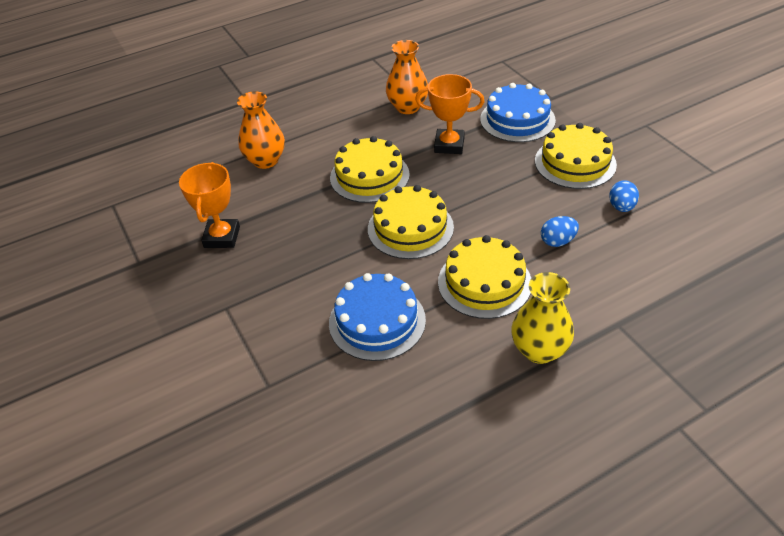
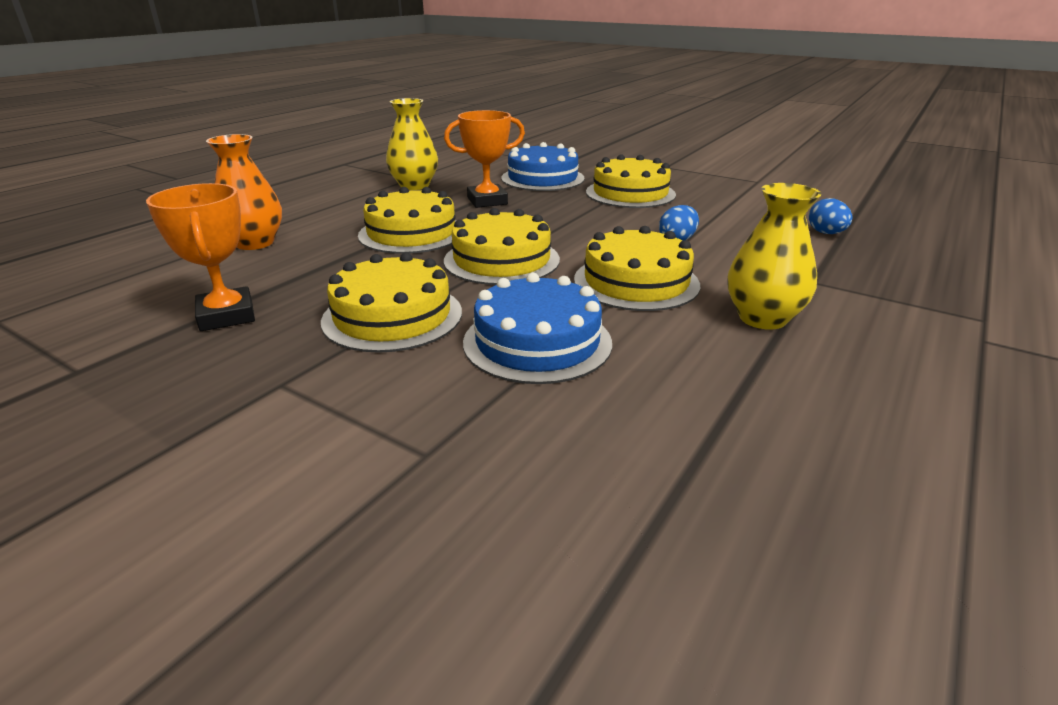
camera: 30 degrees left, 15 degrees down
orange vase [386,40,428,114] -> yellow vase [386,98,438,190]
blue egg [609,180,639,212] -> blue egg moved to [809,198,852,234]
none -> yellow cake [321,253,462,353]

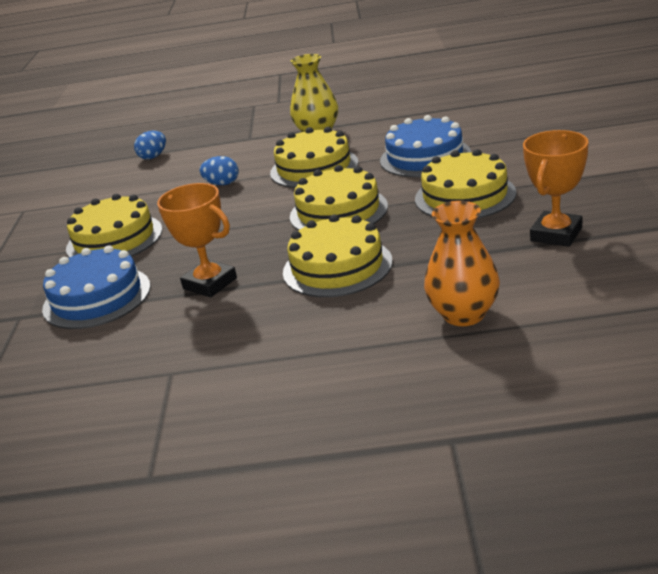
camera: 120 degrees left, 0 degrees up
yellow vase [386,98,438,190] -> none

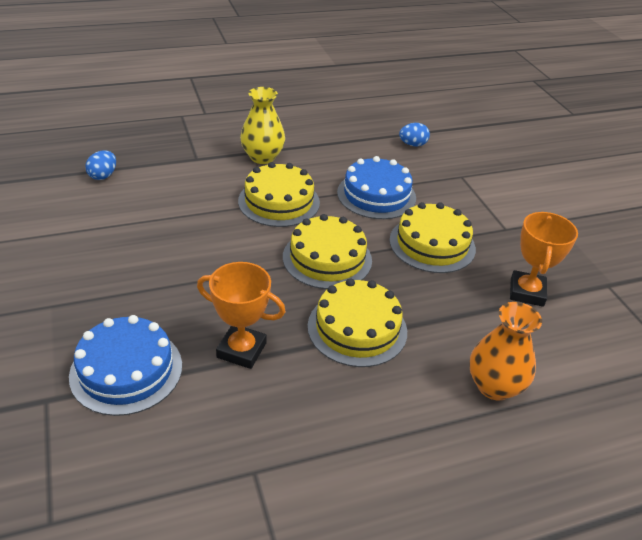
camera: 25 degrees left, 10 degrees up
yellow cake [66,194,162,257] -> none
blue egg [200,156,239,185] -> blue egg moved to [399,123,430,146]

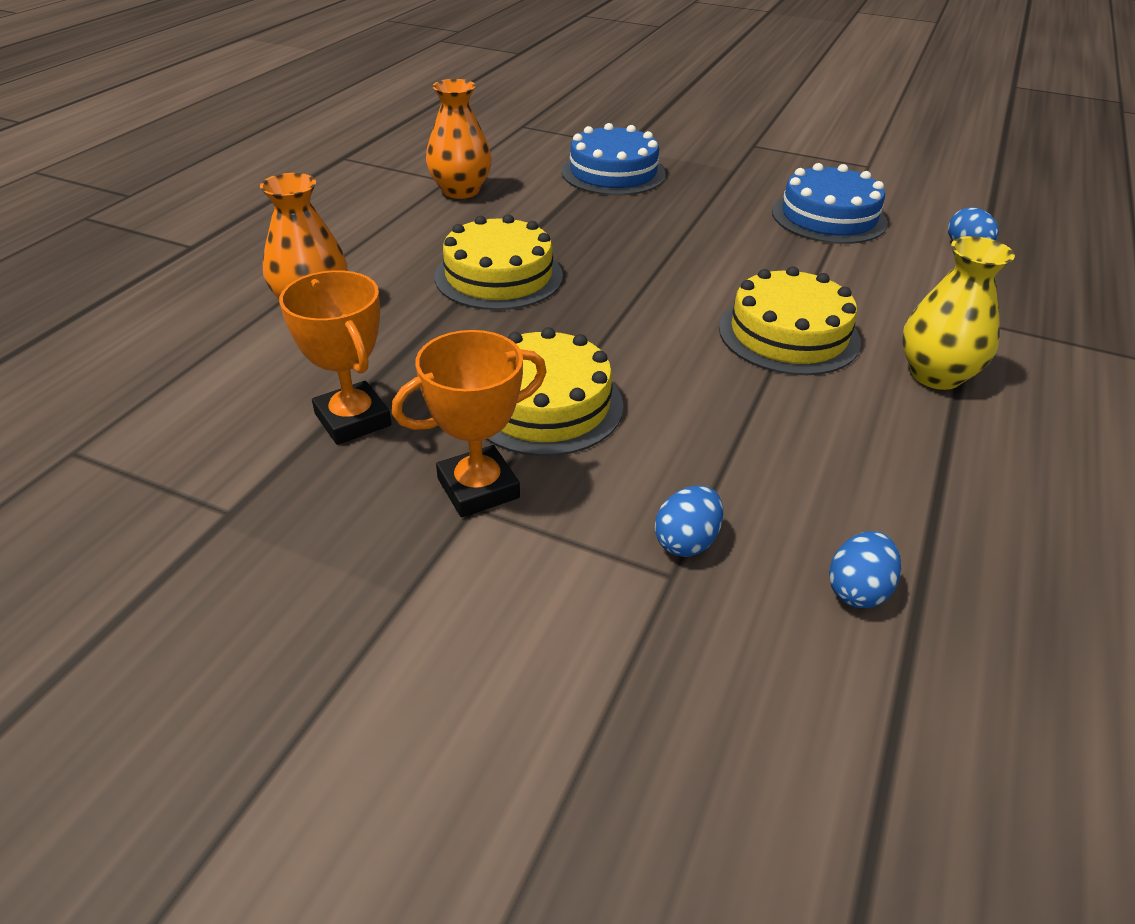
camera: 135 degrees right, 0 degrees up
orange trophy [197,262,286,369] -> orange trophy moved to [392,330,547,517]
yellow cake [283,214,372,289] -> none
blue cake [337,156,416,219] -> blue cake moved to [772,163,888,244]
none -> orange vase [426,79,492,199]
none -> blue egg [655,485,723,557]

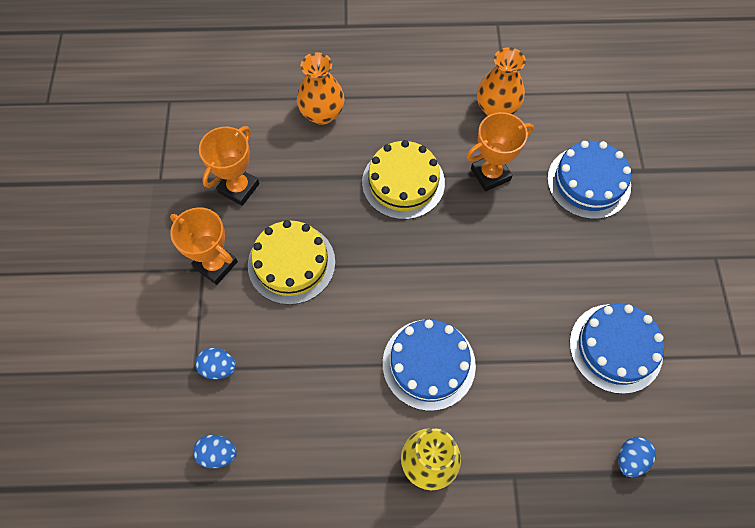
camera: 65 degrees right, 25 degrees up
yellow cake [719,266,861,375] -> blue cake [383,320,476,411]
none -> orange trophy [466,112,533,192]

